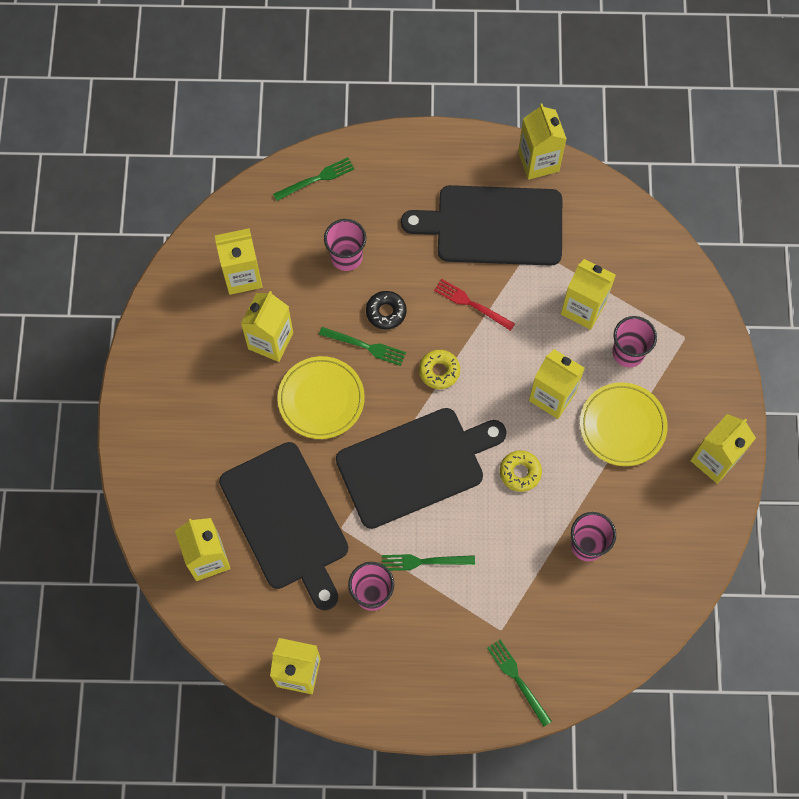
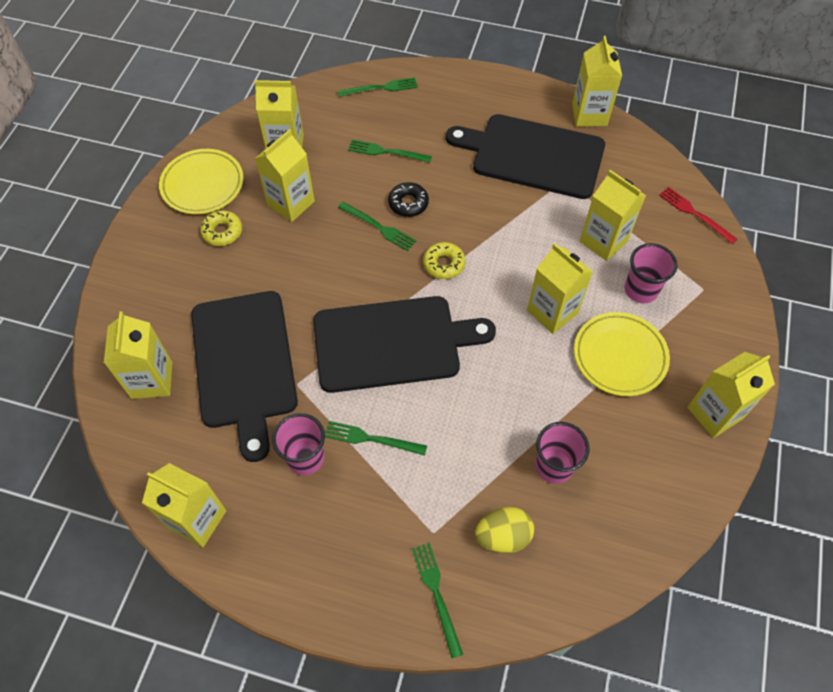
camera: 15 degrees right, 10 degrees down
yellow plate [277,356,365,439] -> yellow plate moved to [159,149,244,214]
pink cup [324,219,366,271] -> green fork [348,139,432,163]
red fork [434,279,515,331] -> red fork moved to [659,187,737,244]
yellow donut [500,450,542,492] -> yellow donut moved to [200,210,242,246]
none -> yellow egg [475,507,534,553]

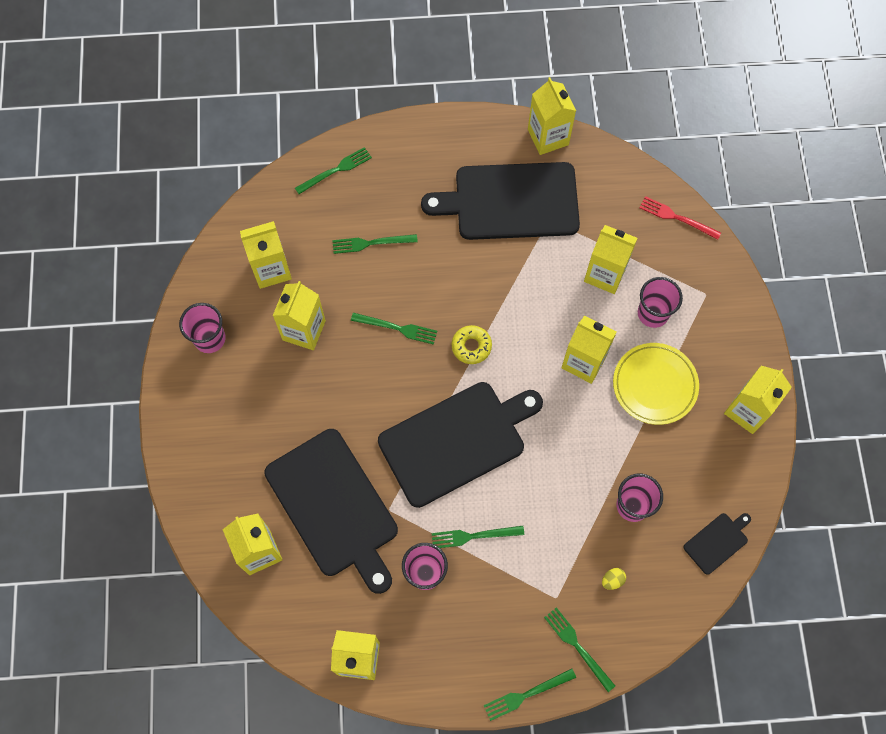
camera: 20 degrees left, 10 degrees up
yellow plate [159,149,244,214] -> pink cup [179,303,226,353]
yellow donut [200,210,242,246] -> none
black donut [388,182,429,217] -> none
yellow egg [475,507,534,553] -> yellow egg [602,568,626,590], size x0.52
none -> green fork [484,668,576,721]
none -> black cutting board [684,513,751,575]

